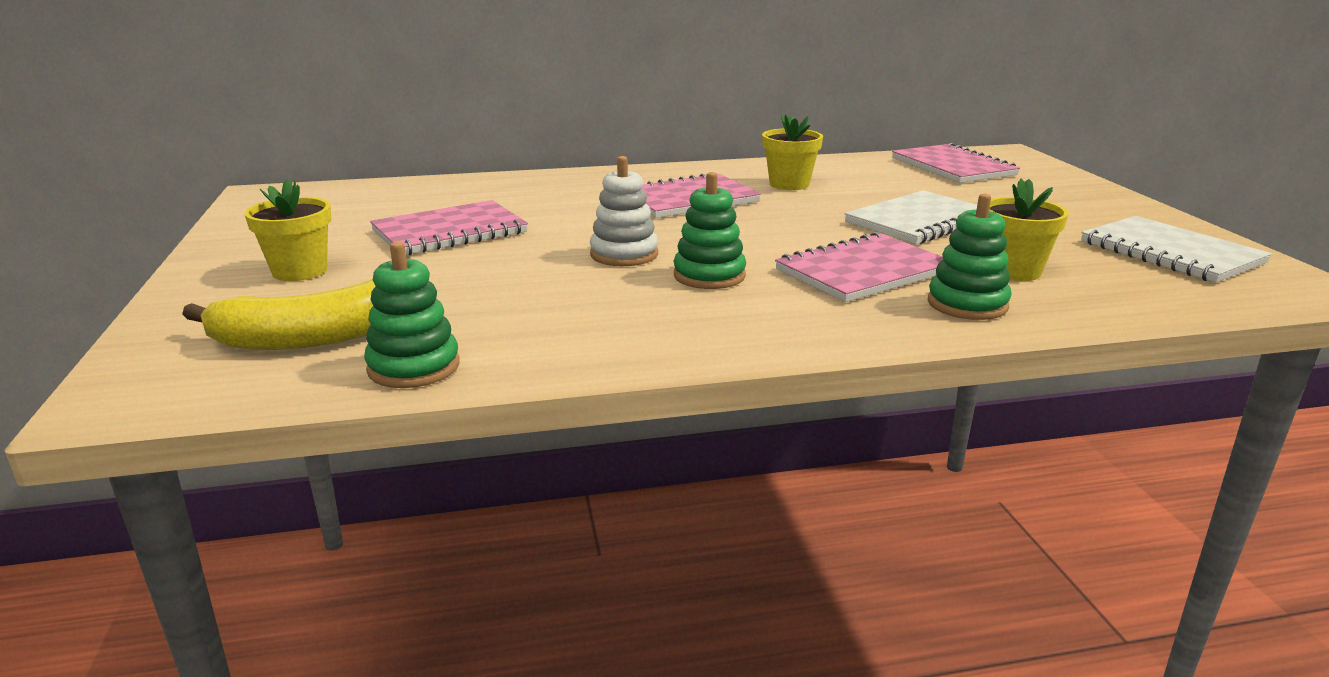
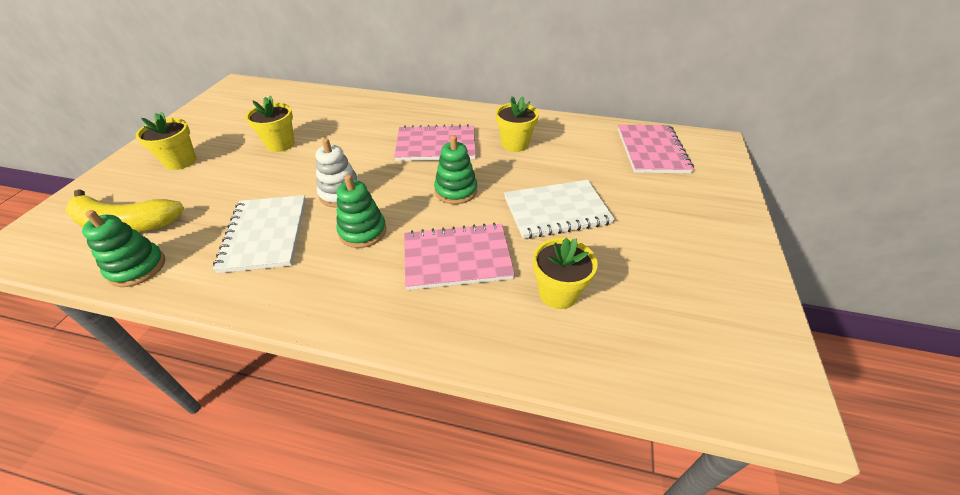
camera: 25 degrees right, 20 degrees up
pink notebook [370,200,528,255] -> yellow flower pot [246,96,295,152]
green stacking toy [928,194,1011,320] -> green stacking toy moved to [434,135,477,204]
white notebook [1081,216,1272,283] -> white notebook moved to [213,195,306,273]

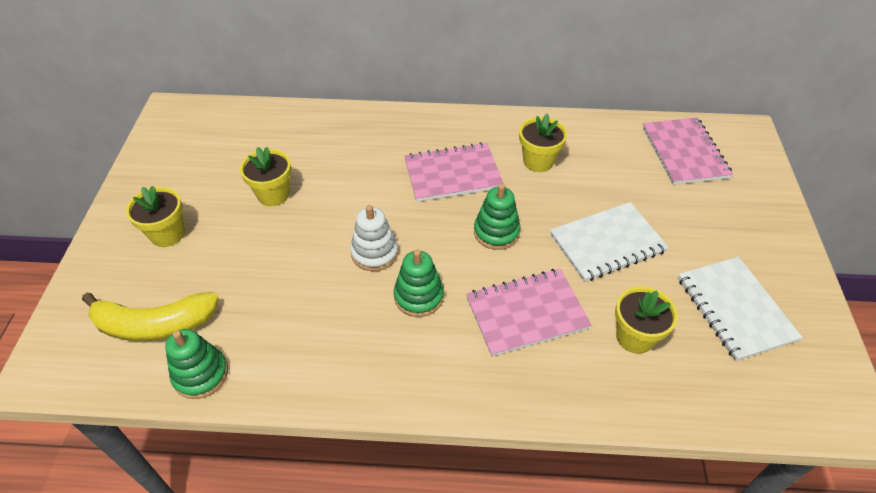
camera: 10 degrees left, 5 degrees up
white notebook [213,195,306,273] -> white notebook moved to [678,257,803,361]

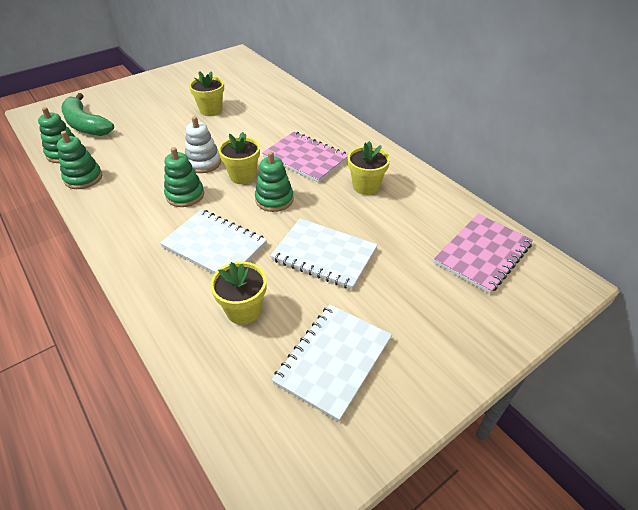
camera: 50 degrees right, 5 degrees down
yellow banana [82,292,219,341] -> green banana [61,93,114,136]
yellow flower pot [126,186,185,247] -> yellow flower pot moved to [218,132,260,184]
pink notebook [466,269,591,356] -> white notebook [160,209,267,274]
none -> green stacking toy [57,131,102,189]

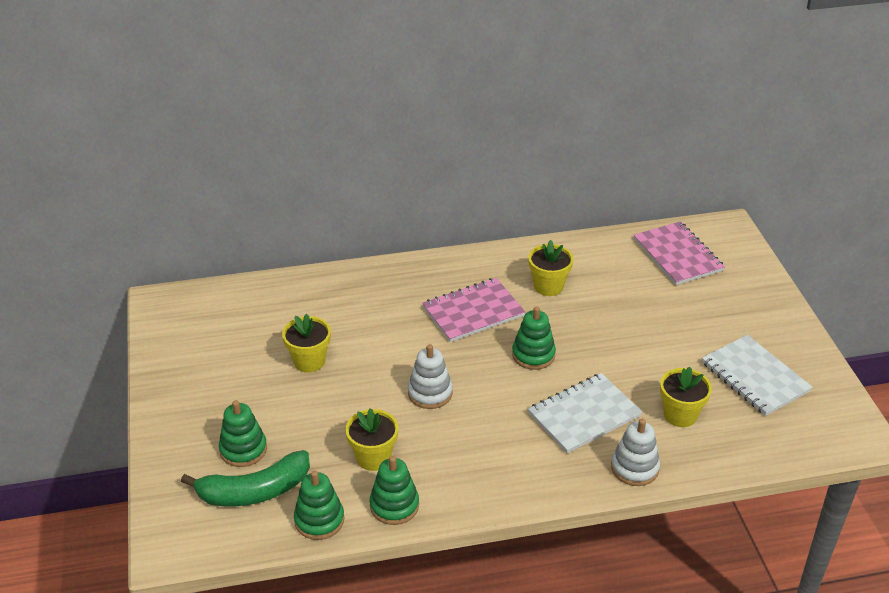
camera: 65 degrees left, 5 degrees down
green stacking toy [164,147,204,207] -> green stacking toy moved to [219,400,267,467]
yellow flower pot [218,132,260,184] -> yellow flower pot moved to [346,408,398,471]
white notebook [270,218,378,290] -> none
none -> white stacking toy [611,419,660,486]

